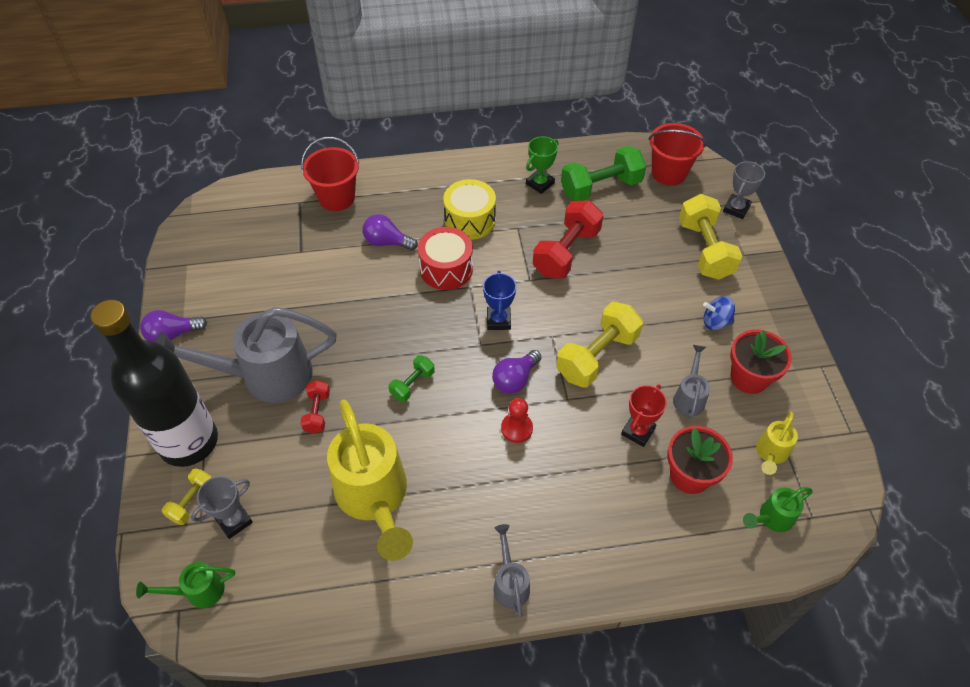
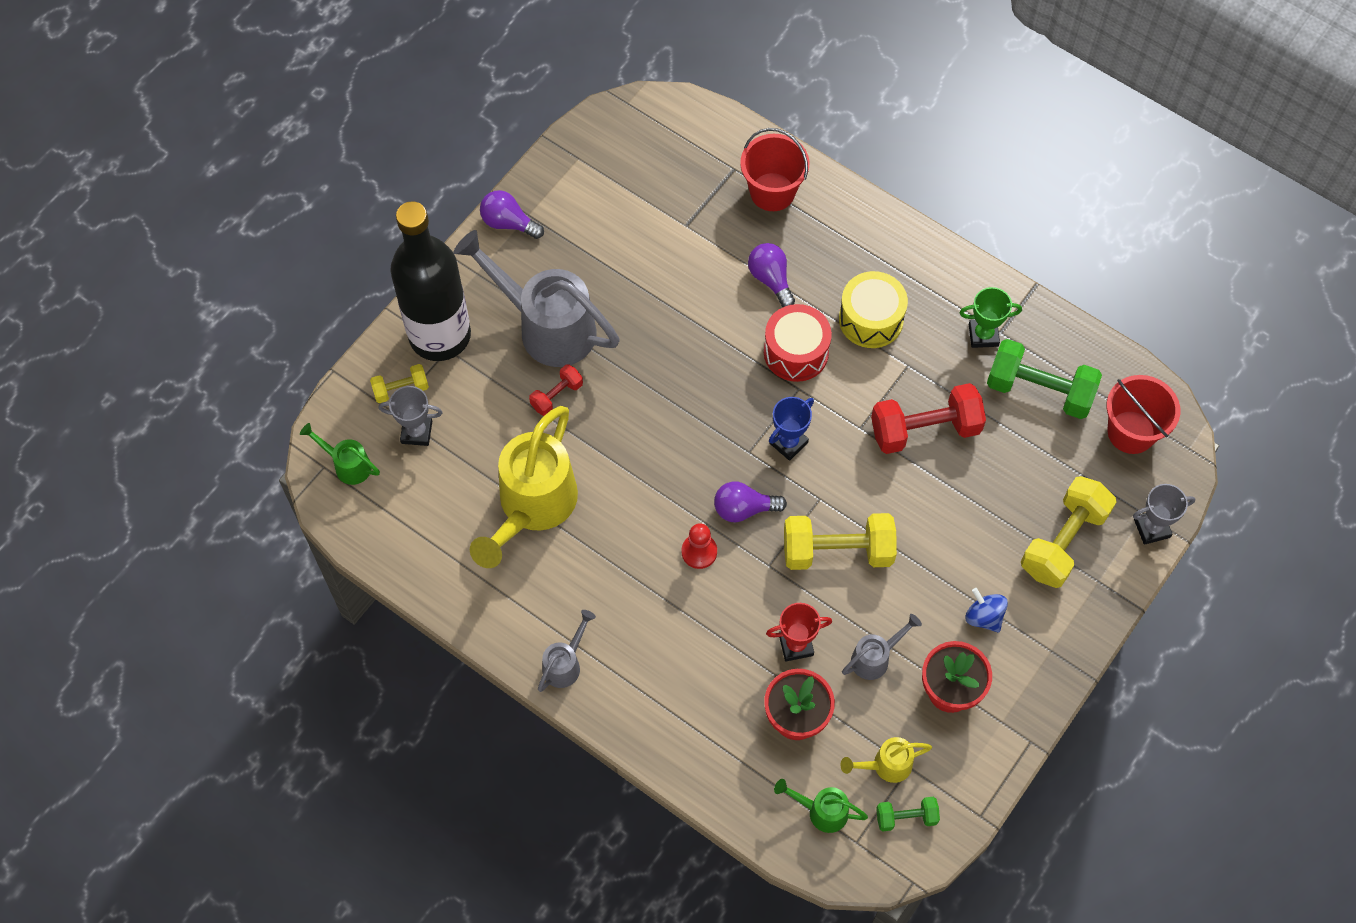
camera: 45 degrees right, 10 degrees up
green dumbbell [389,355,435,402] -> green dumbbell moved to [876,797,940,831]

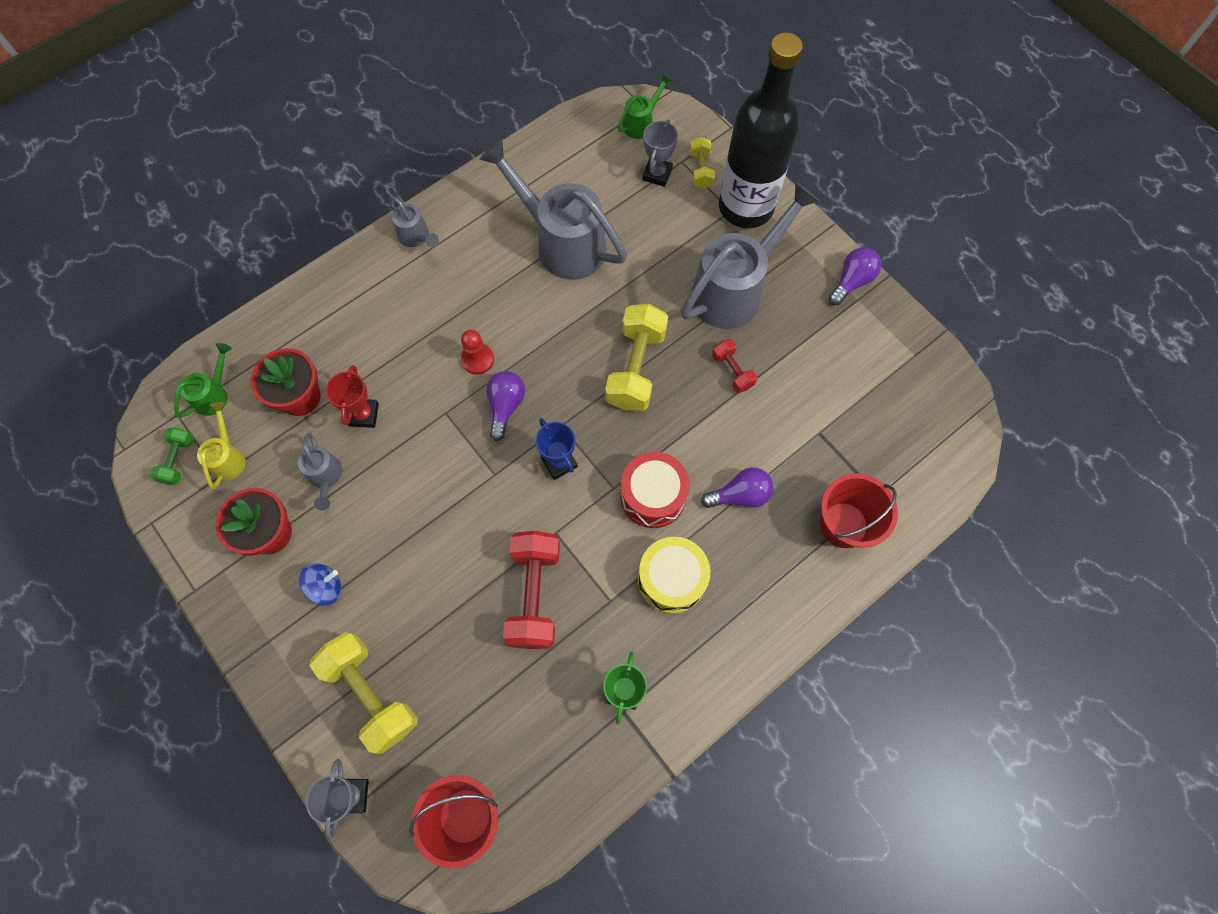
camera: 105 degrees right, 5 degrees up
yellow watering can [470,406,578,568] -> grey watering can [479,139,627,280]
red dumbbell [529,364,583,416] -> red dumbbell moved to [712,339,757,393]
yellow dumbbell [784,513,897,570] -> yellow dumbbell moved to [605,304,668,411]
green dumbbell [987,339,1102,419] -> none

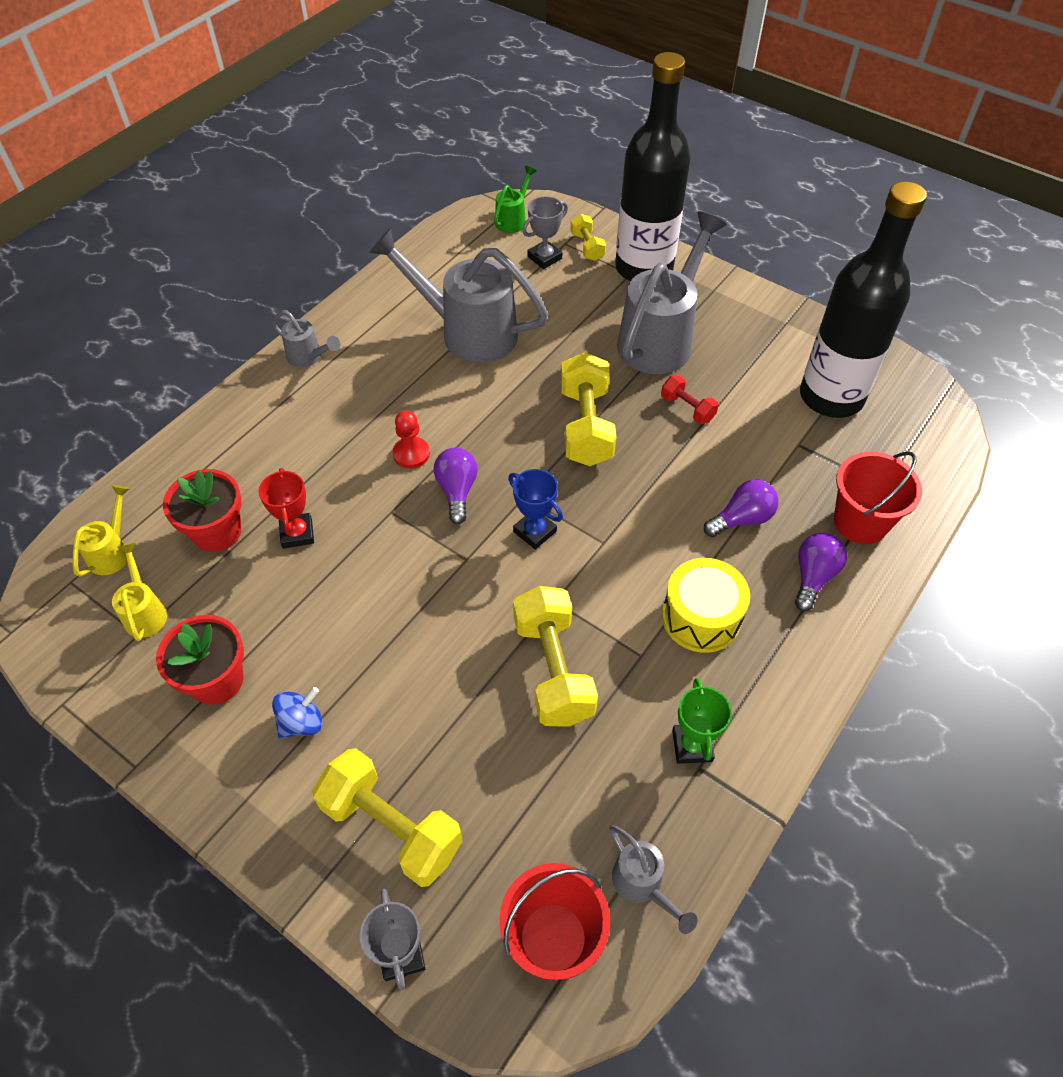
camera: 15 degrees left, 15 degrees down
green dumbbell [150,428,194,485] -> none
green watering can [174,343,232,418] -> yellow watering can [73,485,130,577]
grey watering can [298,433,342,510] -> grey watering can moved to [609,825,698,934]
red dumbbell [503,531,560,649] -> yellow dumbbell [513,586,598,727]
red drum [620,452,690,528] -> none
grey trophy [642,120,678,187] -> grey trophy turned 45 degrees clockwise [522,196,568,269]
purple light bulb [829,247,881,305] -> purple light bulb moved to [795,532,847,611]
none -> black bottle [800,181,927,418]

